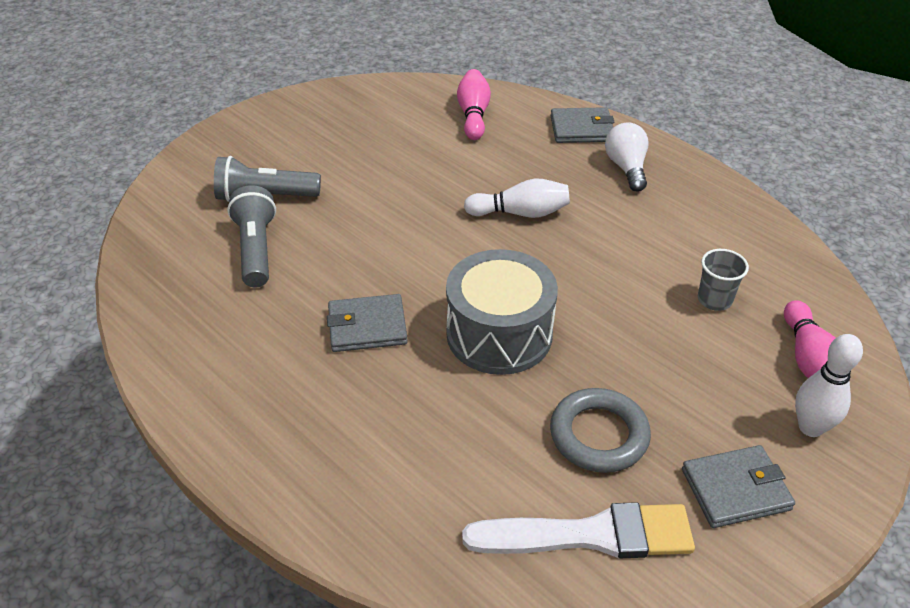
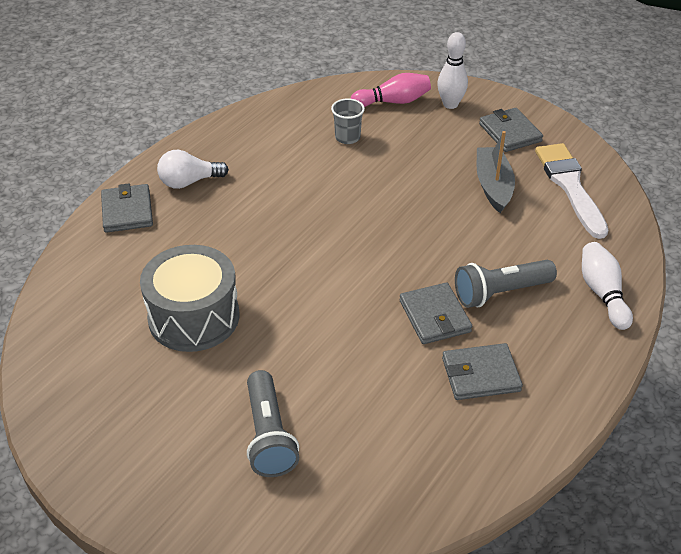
camera: 100 degrees left, 0 degrees up
grey flashlight [227,185,276,288] -> grey flashlight moved to [455,260,557,308]
grey drum [446,249,558,375] -> grey drum moved to [140,245,239,352]
pink bowling pin [457,69,491,140] -> none
white bowling pin [464,178,570,218] -> white bowling pin moved to [582,242,633,330]
grey ring [550,388,651,473] -> grey boat [477,131,515,213]
none -> grey wallet [442,343,523,400]

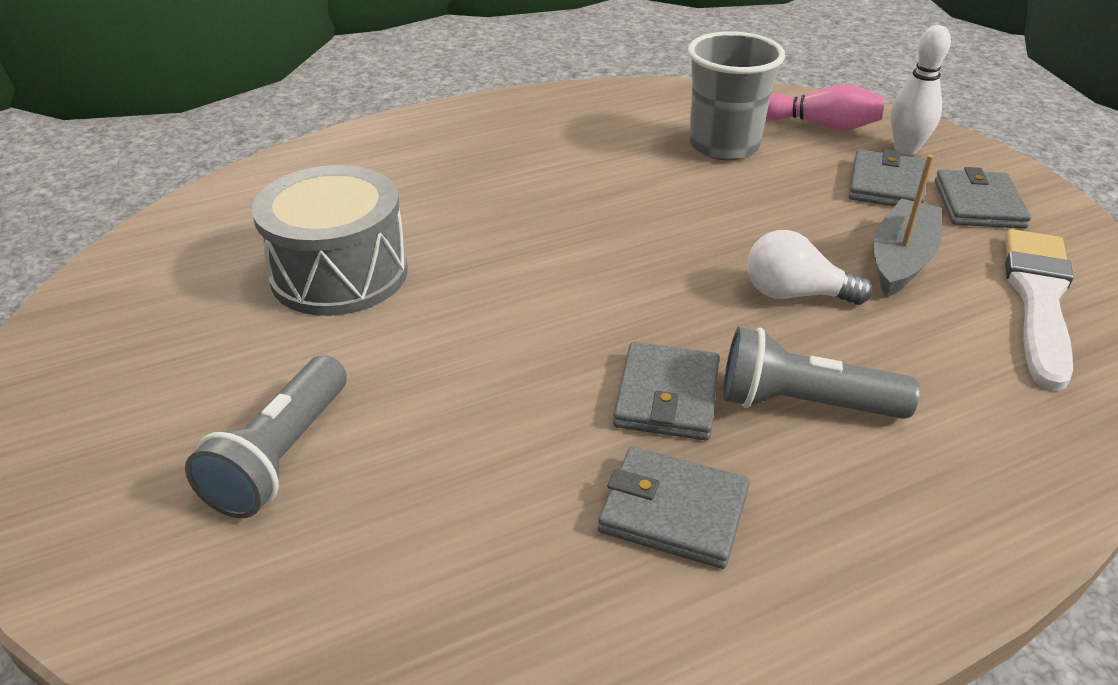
camera: 30 degrees right, 5 degrees down
grey wallet [101,183,153,233] -> grey wallet moved to [849,149,926,207]
white light bulb [157,150,229,189] -> white light bulb moved to [747,230,873,305]
grey cup [331,98,365,144] -> grey cup [688,31,785,160], size x1.86
white bowling pin [582,242,633,330] -> none

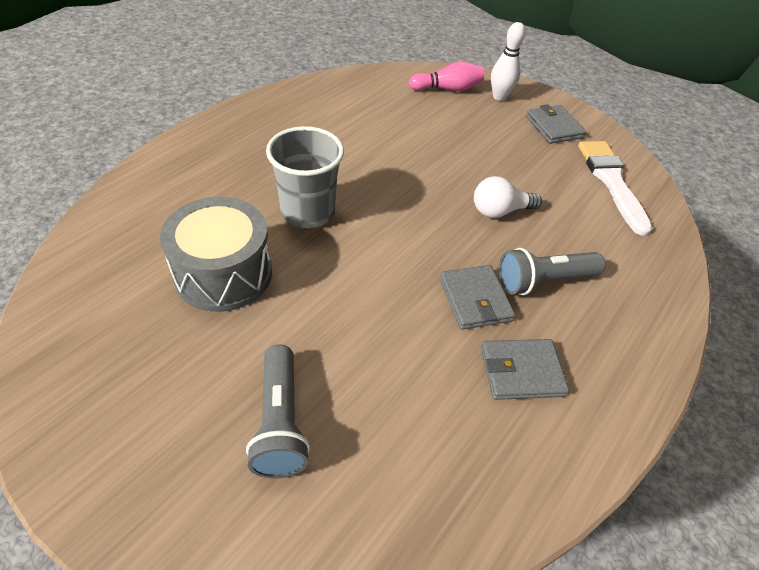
camera: 30 degrees left, 10 degrees up
grey cup [688,31,785,160] -> grey cup moved to [266,126,344,228]
grey wallet [849,149,926,207] -> none
grey boat [873,155,942,297] -> none

